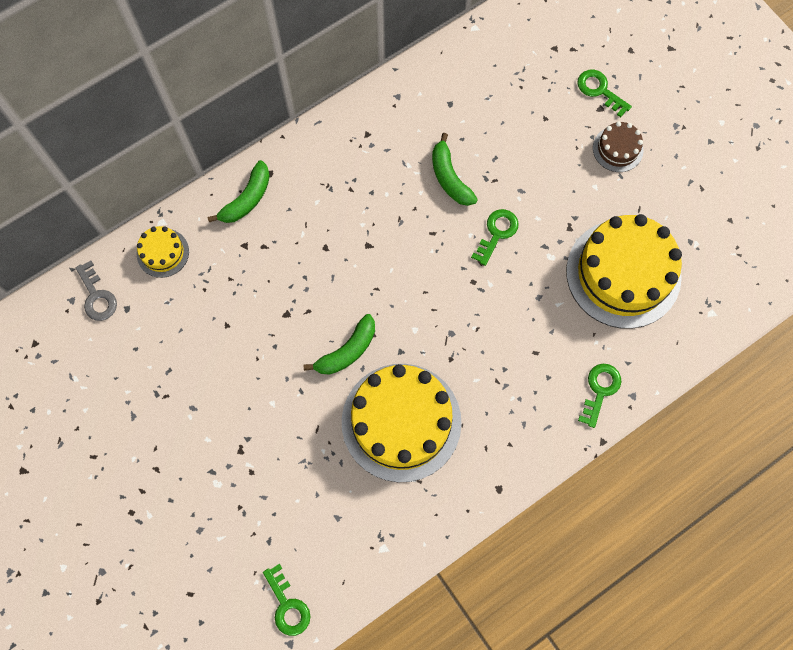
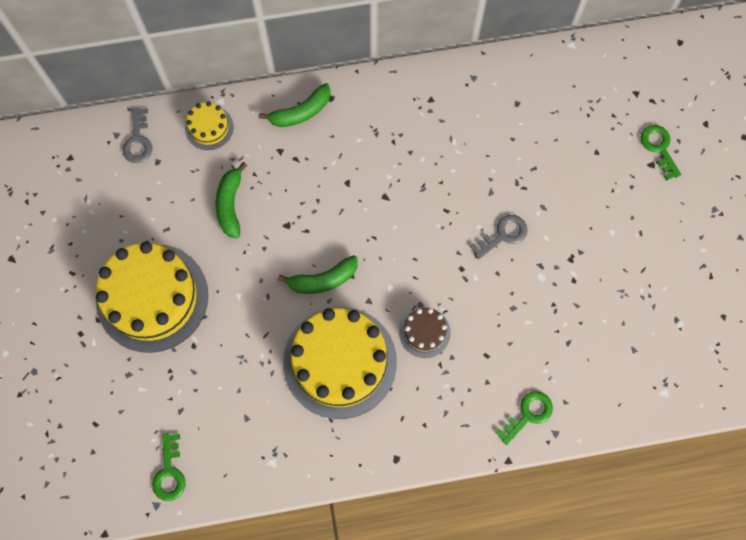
camera: 25 degrees right, 0 degrees up
green banana [432,133,478,206] -> green banana moved to [215,162,247,238]
green key [471,209,519,266] -> grey key [470,215,528,259]
yellow cake [566,214,682,329] -> yellow cake moved to [96,242,208,353]
brown cake [593,121,644,172] -> brown cake moved to [399,307,451,358]

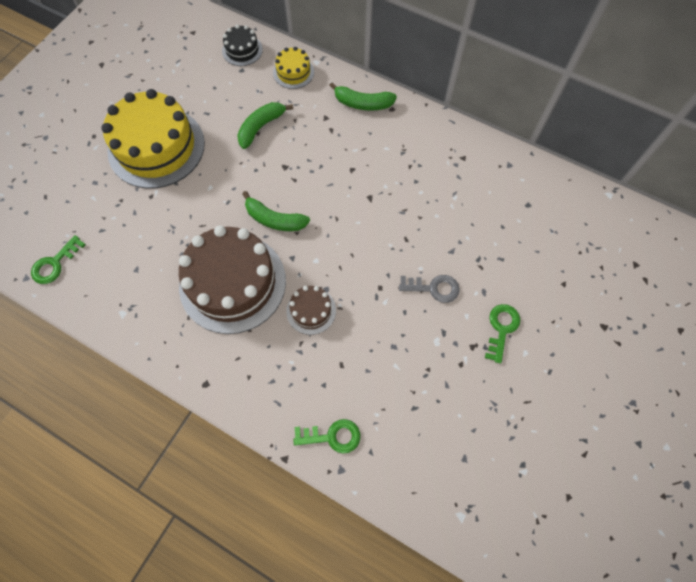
camera: 40 degrees right, 5 degrees down
grey key [123,108,152,163] -> black cake [222,25,263,66]
yellow cake [283,307,397,419] -> brown cake [179,225,286,334]
green key [640,125,681,181] -> green key moved to [485,304,520,364]

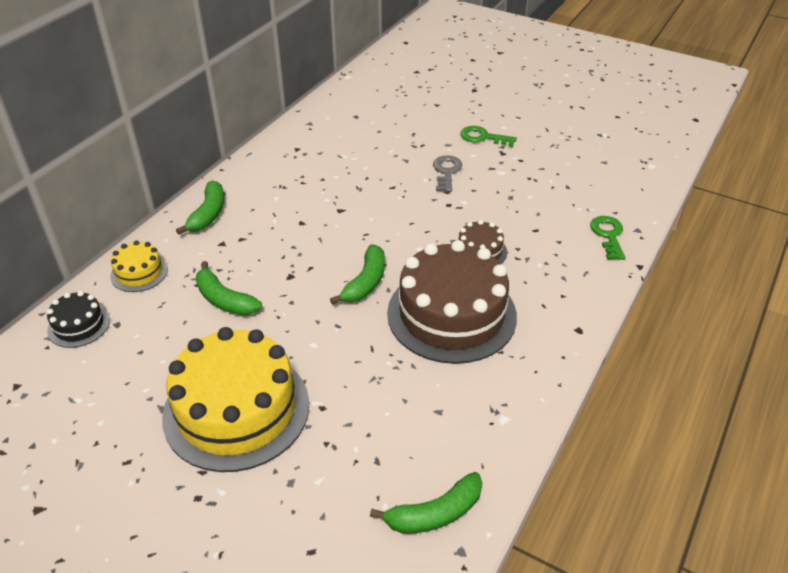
camera: 90 degrees left, 25 degrees down
green key [31,235,86,284] -> green banana [370,472,482,534]

